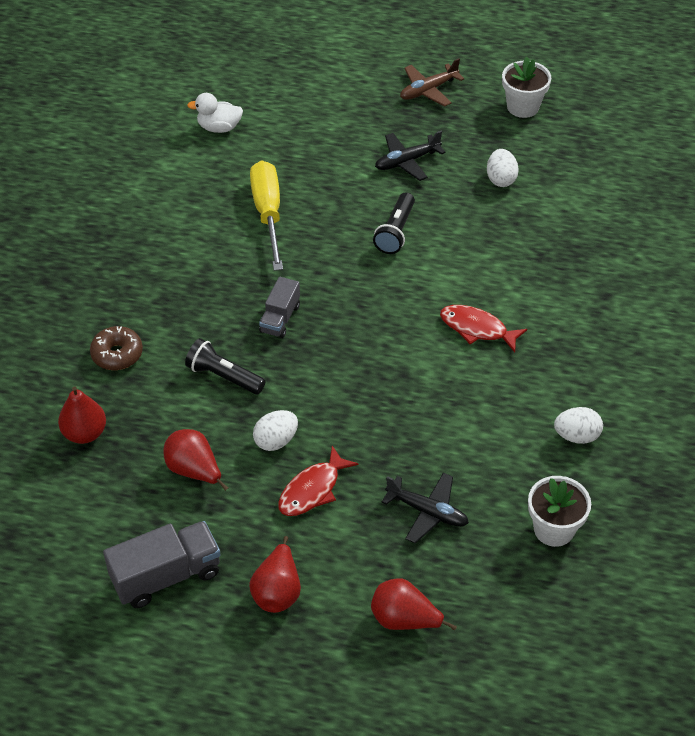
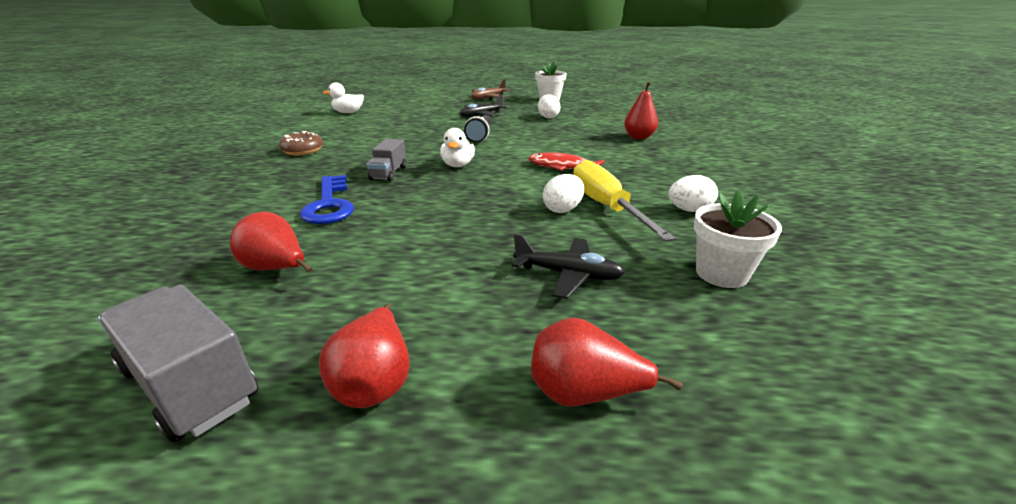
camera: 10 degrees left, 20 degrees down
red pear [58,386,106,444] -> red pear moved to [624,81,658,139]
brown donut [90,326,143,370] -> brown donut moved to [279,131,323,155]
grey truck [103,521,221,608] -> grey truck turned 105 degrees counterclockwise [98,284,258,442]
black flashlight [185,338,266,394] -> blue key [300,175,354,224]
yellow screwdriver [250,160,283,271] -> yellow screwdriver moved to [574,160,676,241]
white egg [253,410,298,451] -> white egg moved to [543,174,584,213]
red fish [278,446,358,516] -> none
none -> white duck [440,128,475,167]

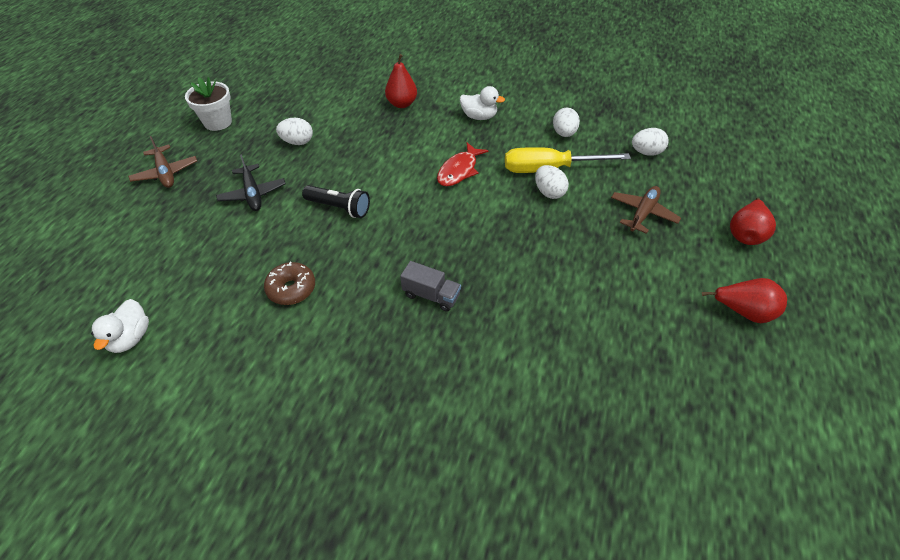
camera: 75 degrees left, 20 degrees up
grey truck [98,284,258,442] -> none
red pear [230,212,312,272] -> none
brown donut [279,131,323,155] -> brown donut moved to [264,262,315,305]
blue key [300,175,354,224] -> none
white duck [440,128,475,167] -> white duck moved to [460,86,505,120]
black plane [512,233,625,299] -> brown plane [611,186,681,234]
white flower pot [694,190,782,288] -> white egg [632,128,669,156]

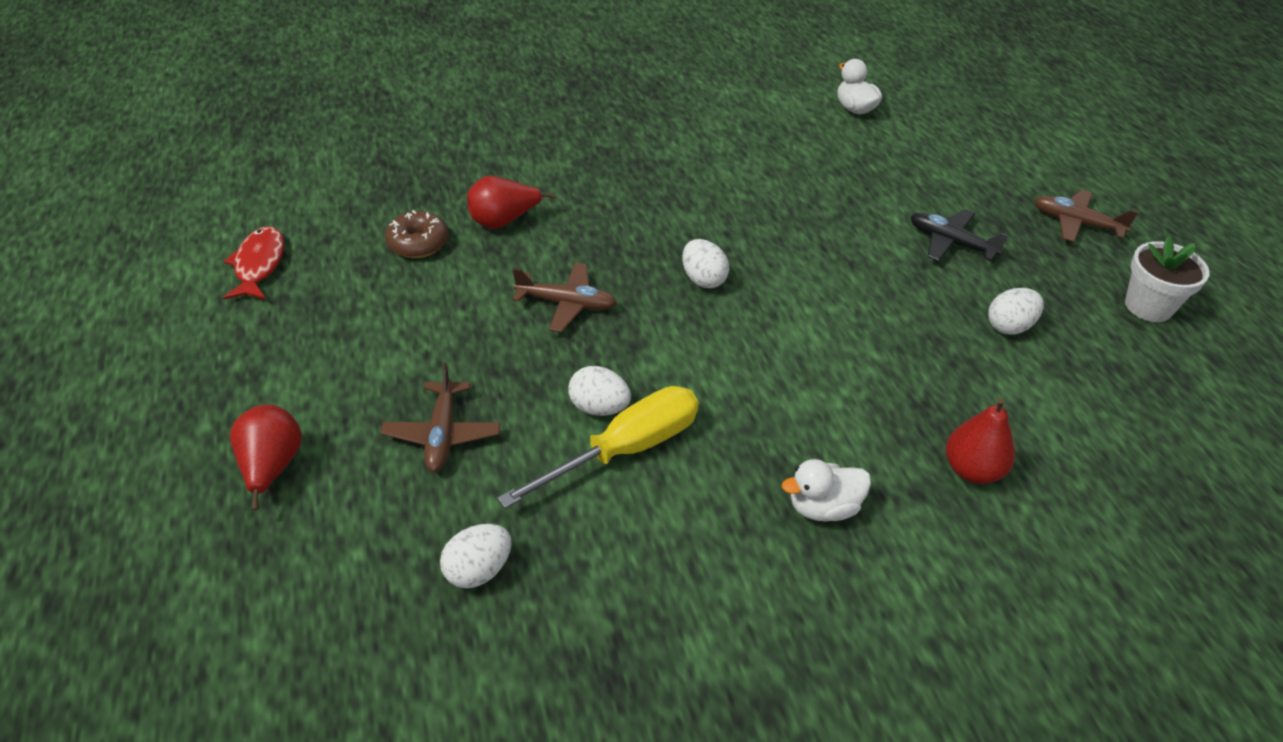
camera: 145 degrees right, 5 degrees down
brown donut [264,262,315,305] -> brown donut moved to [385,210,448,258]
black flashlight [302,185,370,218] -> none
grey truck [400,261,461,312] -> none
red fish [437,143,489,186] -> red fish moved to [223,226,284,300]
white egg [553,108,580,137] -> white egg moved to [682,239,729,288]
red pear [702,278,787,323] -> red pear moved to [467,176,555,229]
none -> brown plane [512,263,617,332]

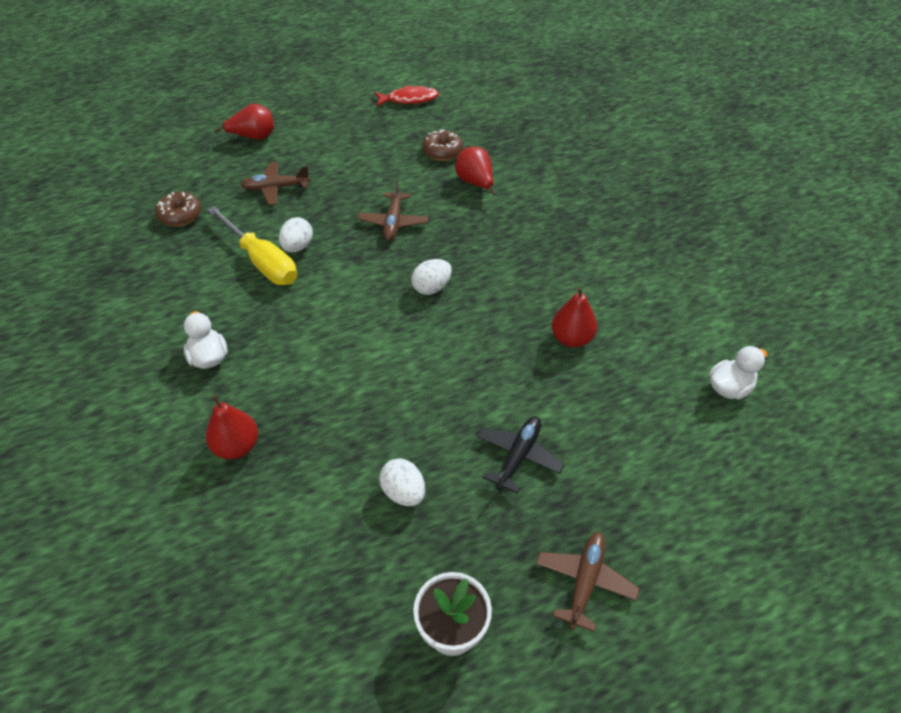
camera: 85 degrees right, 5 degrees up
white egg [440,524,511,588] -> brown donut [155,192,202,227]
none -> red pear [552,287,597,348]

